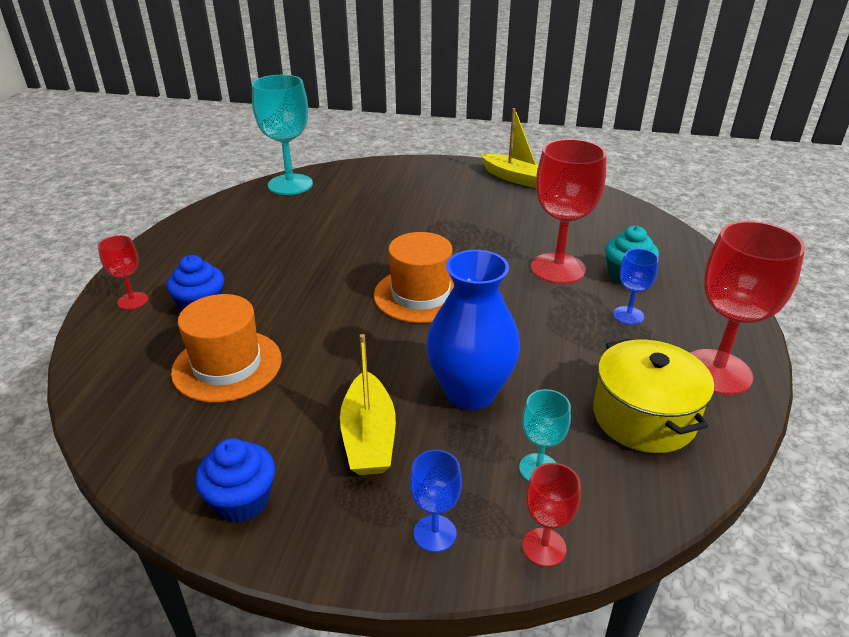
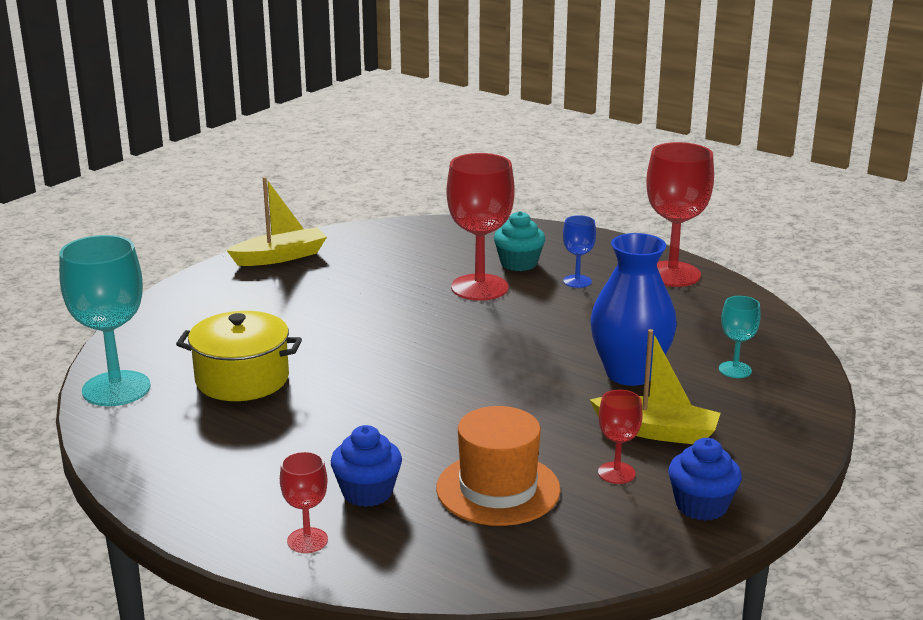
camera: 65 degrees left, 10 degrees down
orange hat [374,232,454,323] -> none
blue goblet [410,450,462,552] -> none
red goblet [522,463,581,567] -> red goblet moved to [598,390,643,484]
yellow pot [593,338,714,453] -> yellow pot moved to [176,311,302,401]

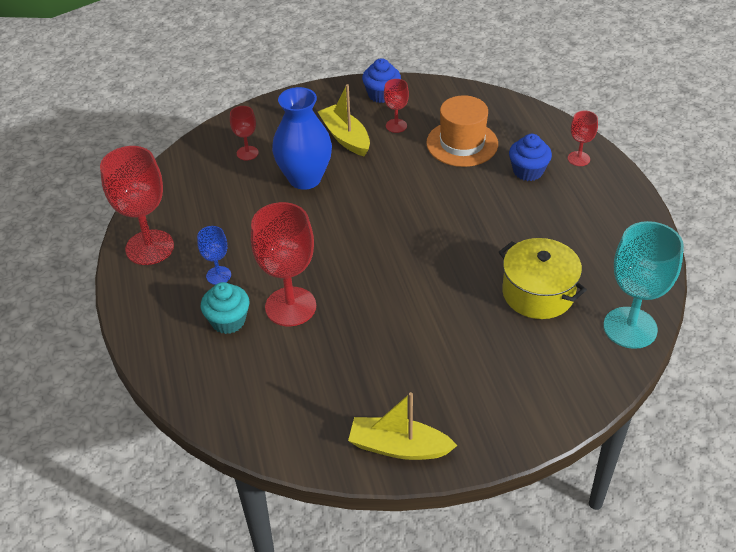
camera: 140 degrees left, 20 degrees up
turquoise goblet [719,296,761,378] -> red goblet [230,106,259,161]

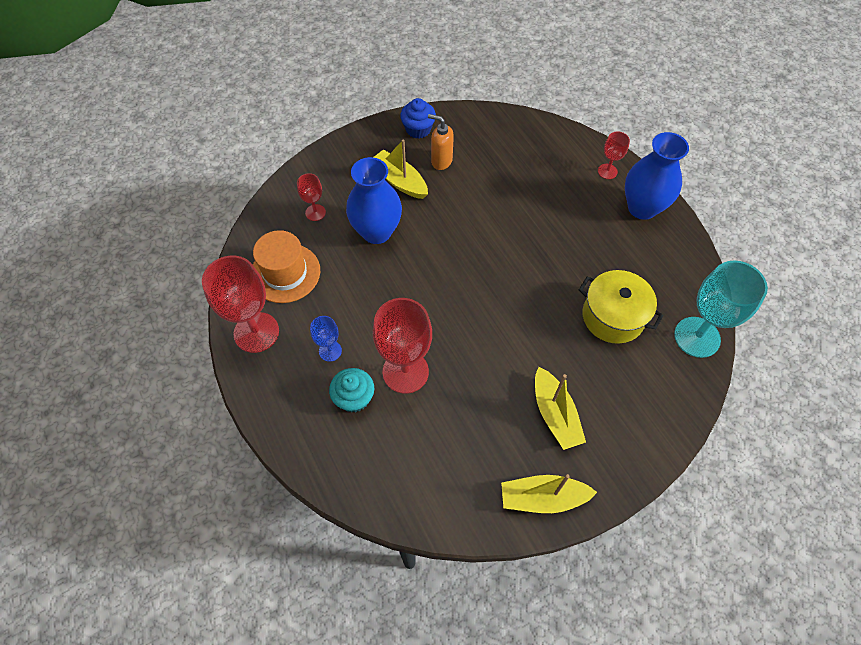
camera: 15 degrees left, 15 degrees up
red goblet [384,79,409,133] -> orange soap dispenser [428,114,454,170]
orange hat [426,95,498,167] -> orange hat moved to [253,230,320,303]
blue cupcake [509,134,552,181] -> none
none -> yellow boat [535,367,586,450]
none -> blue vase [625,132,689,220]

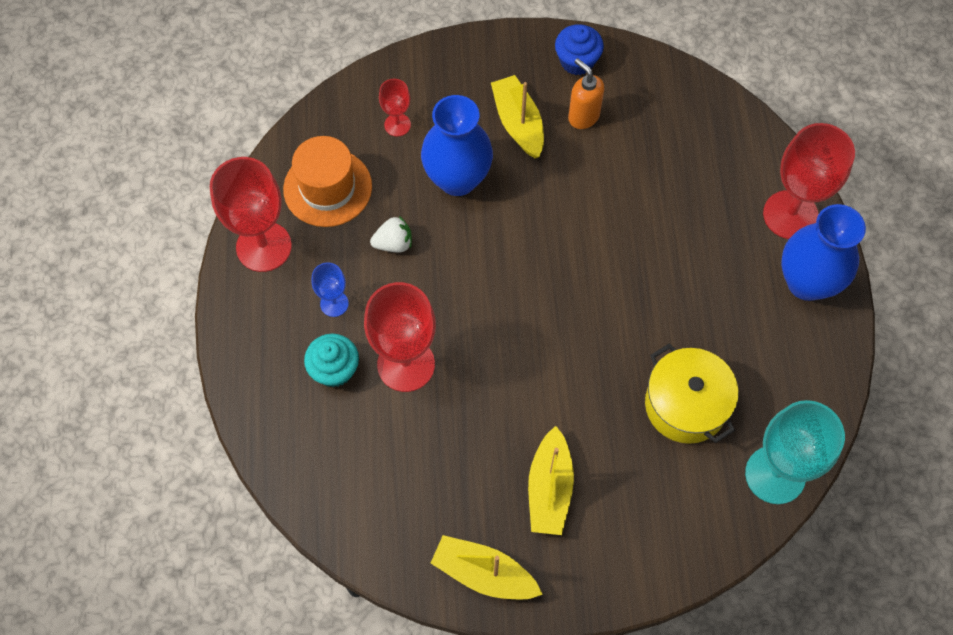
camera: 25 degrees right, 5 degrees up
red goblet [598,131,630,179] -> red goblet [763,123,855,239], size x1.99
none -> white strawberry [370,216,412,253]

